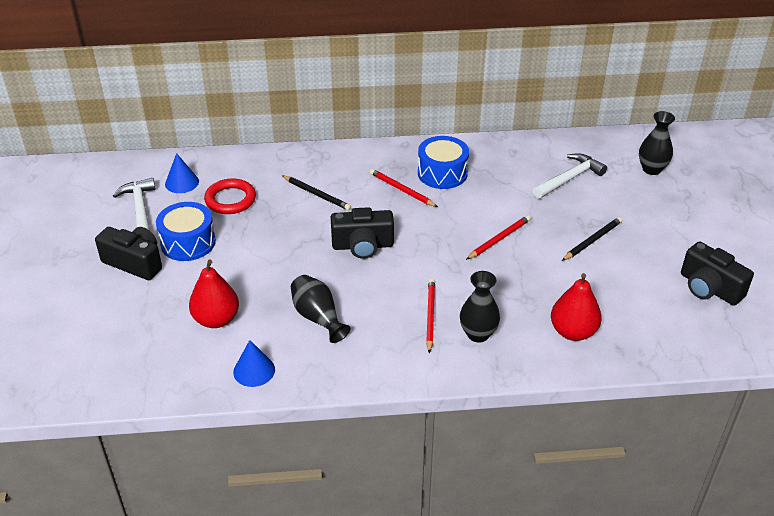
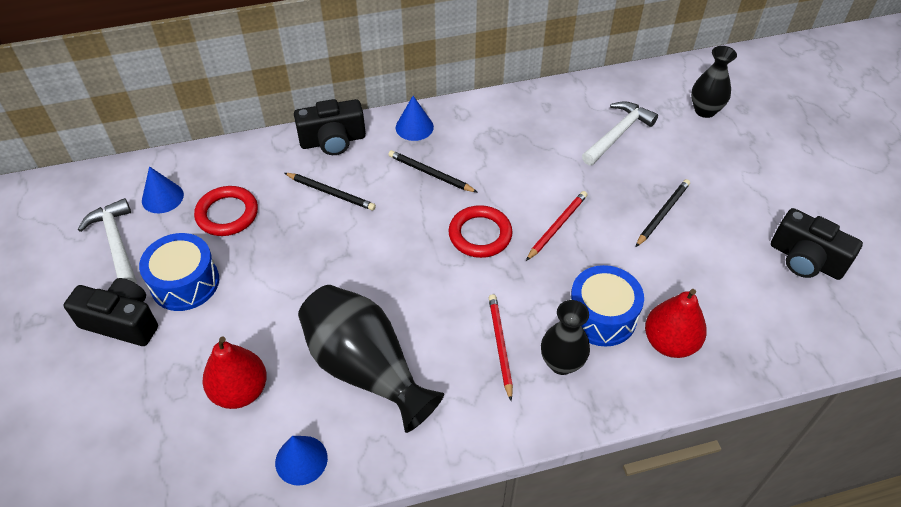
camera: 10 degrees left, 10 degrees up
black vase [291,275,350,343] -> black vase [298,285,444,433], size x1.70
black camera [331,207,394,259] -> black camera moved to [294,99,366,155]
red pencil [370,169,438,207] -> black pencil [388,150,478,193]
blue drum [418,136,469,189] -> blue drum moved to [570,265,644,346]
none -> blue cone [396,96,434,141]
none -> red ring [448,205,513,258]

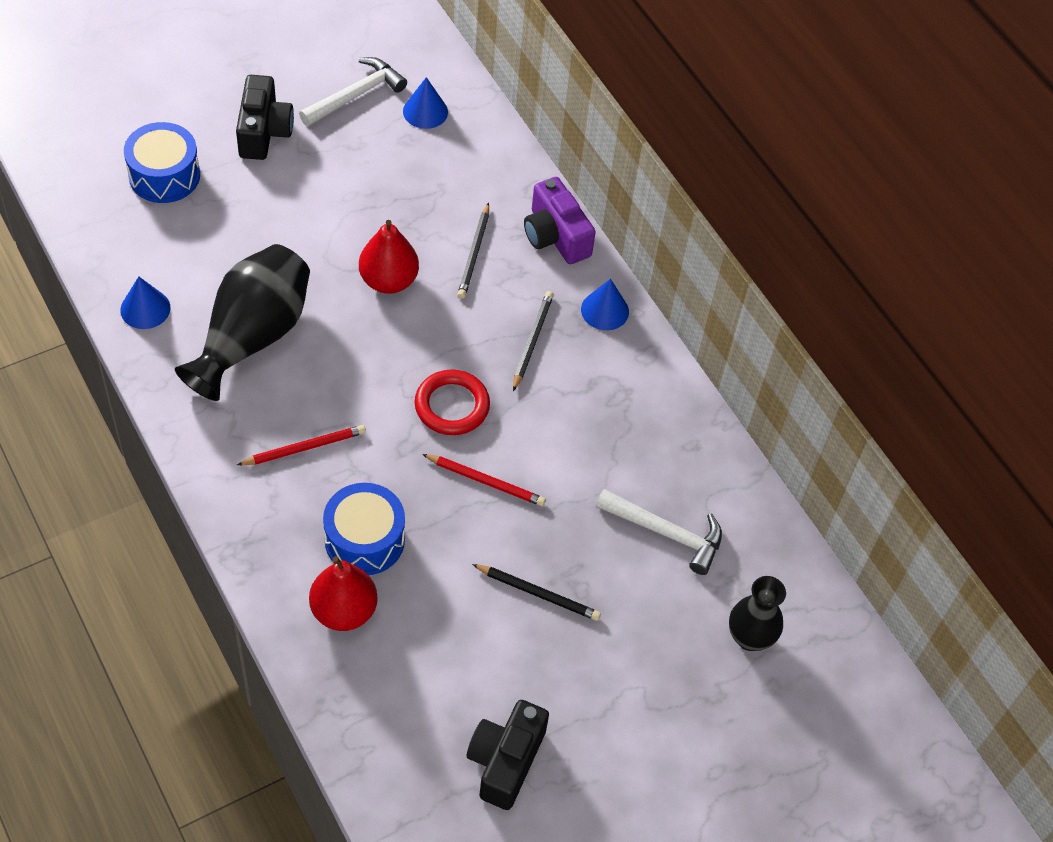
camera: 70 degrees right, 5 degrees up
blue drum [139,233,219,311] -> blue drum moved to [124,122,200,203]
red ring [194,186,258,236] -> none
red pear [203,336,267,409] -> red pear moved to [359,220,419,294]
black camera [294,99,366,155] -> purple camera [524,177,596,264]
black vase [541,300,590,375] -> none

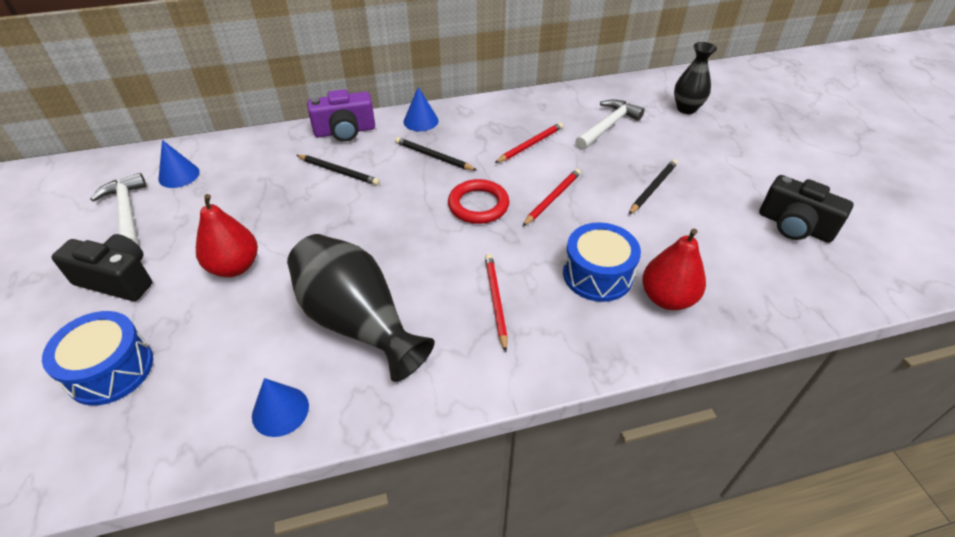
camera: 70 degrees left, 10 degrees down
red pear [359,220,419,294] -> red pear moved to [196,194,258,277]
none -> red pencil [495,122,563,163]

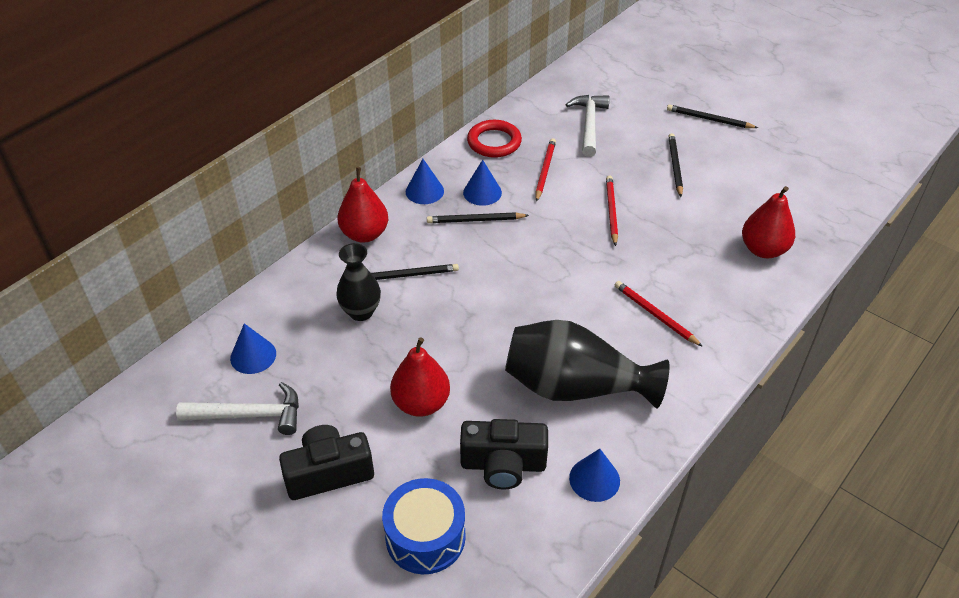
camera: 35 degrees left, 0 degrees up
white hammer [90,173,146,245] -> white hammer turned 150 degrees clockwise [176,382,299,435]
purple camera [307,89,375,142] -> red pear [337,167,388,242]
red ring [448,179,510,224] -> red ring moved to [467,120,522,158]
blue drum [563,223,641,302] -> none
black vase [674,42,717,114] -> black vase moved to [336,243,381,321]
black camera [759,175,854,243] -> black camera moved to [460,419,548,489]
none -> blue cone [463,160,502,206]
none -> black pencil [667,104,758,128]

